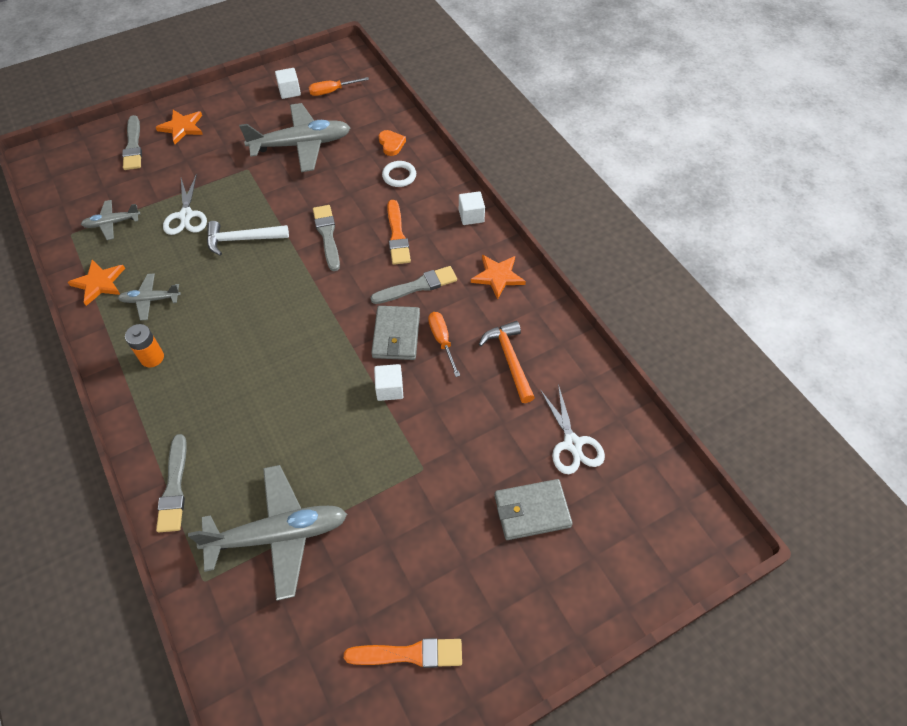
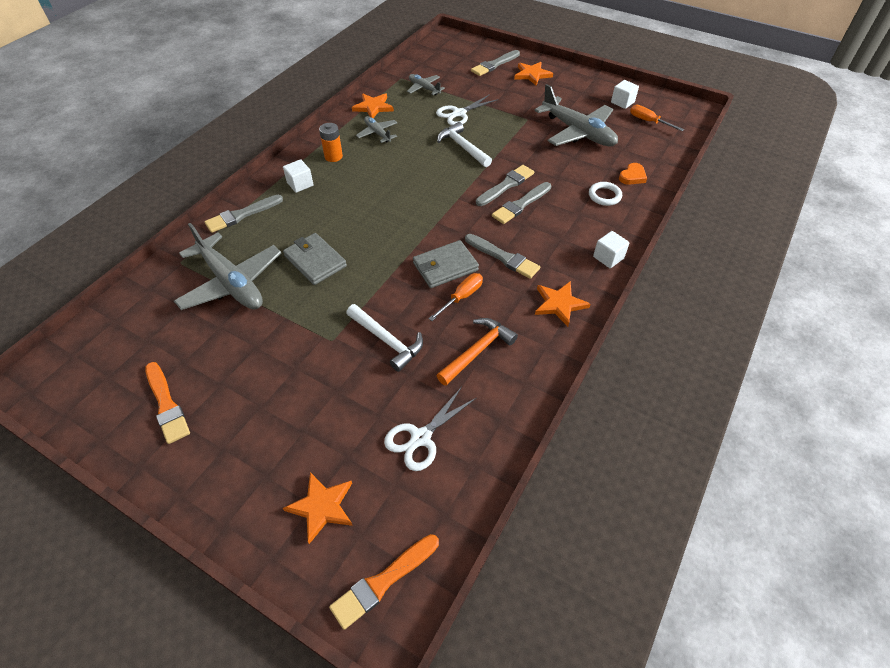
camera: 60 degrees right, 5 degrees down
white cube [374,364,403,401] -> white cube moved to [283,159,314,193]
orange brush [387,200,411,265] -> orange brush moved to [329,534,439,630]
grey wallet [495,479,573,540] -> grey wallet moved to [283,233,347,285]
none -> orange star [283,472,353,544]
none -> white hammer [346,304,423,372]
none -> grey brush [492,182,551,224]

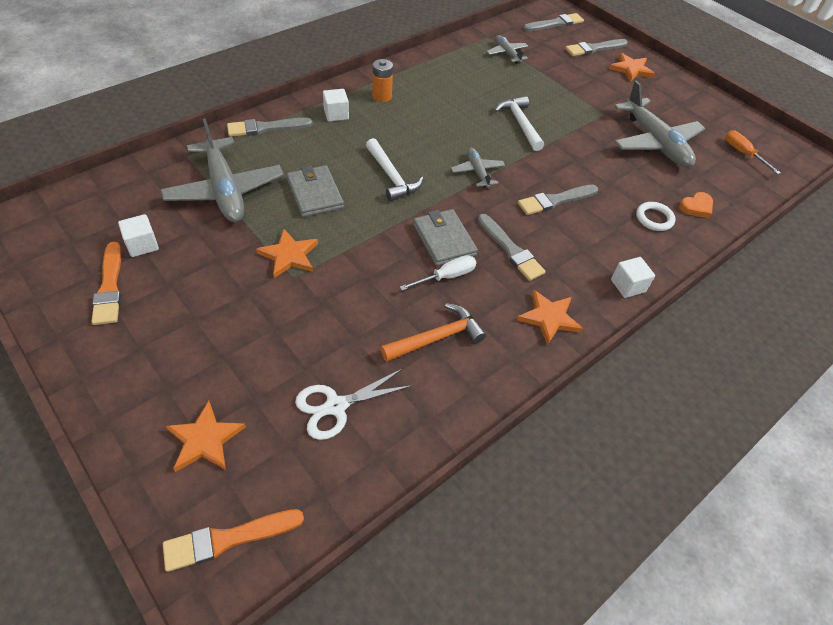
camera: 15 degrees right, 0 degrees up
white hammer [346,304,423,372] -> white hammer moved to [366,138,423,201]
orange star [352,93,394,118] -> orange star moved to [256,229,318,278]
grey plane [356,116,397,143] -> grey plane moved to [451,148,505,188]
grey wallet [413,240,479,288] -> grey wallet turned 75 degrees clockwise [413,209,478,266]
orange screwdriver [428,273,483,321] -> white screwdriver [400,255,476,291]
white scissors [436,94,498,125] -> none
grey brush [476,165,534,206] -> grey brush moved to [523,13,584,31]
white cube [611,80,639,109] -> white cube moved to [118,214,159,257]

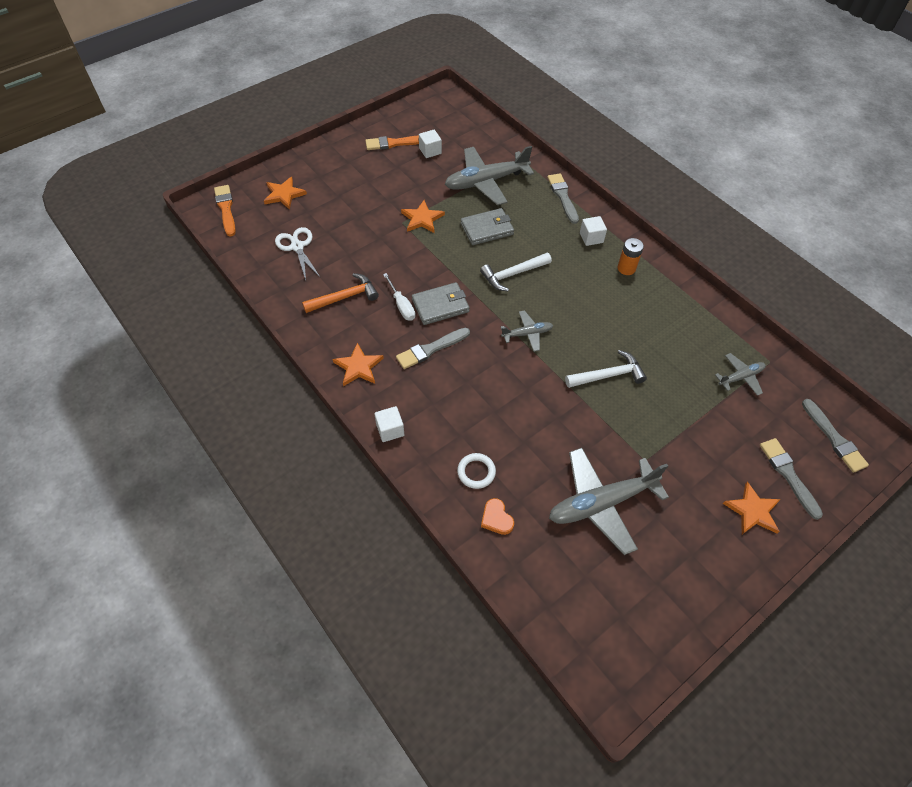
camera: 95 degrees right, 5 degrees up
orange hammer [381,303,486,362] -> orange hammer turned 90 degrees counterclockwise [302,273,379,313]
grey brush [518,185,598,215] -> none
orange screwdriver [725,130,781,174] -> none

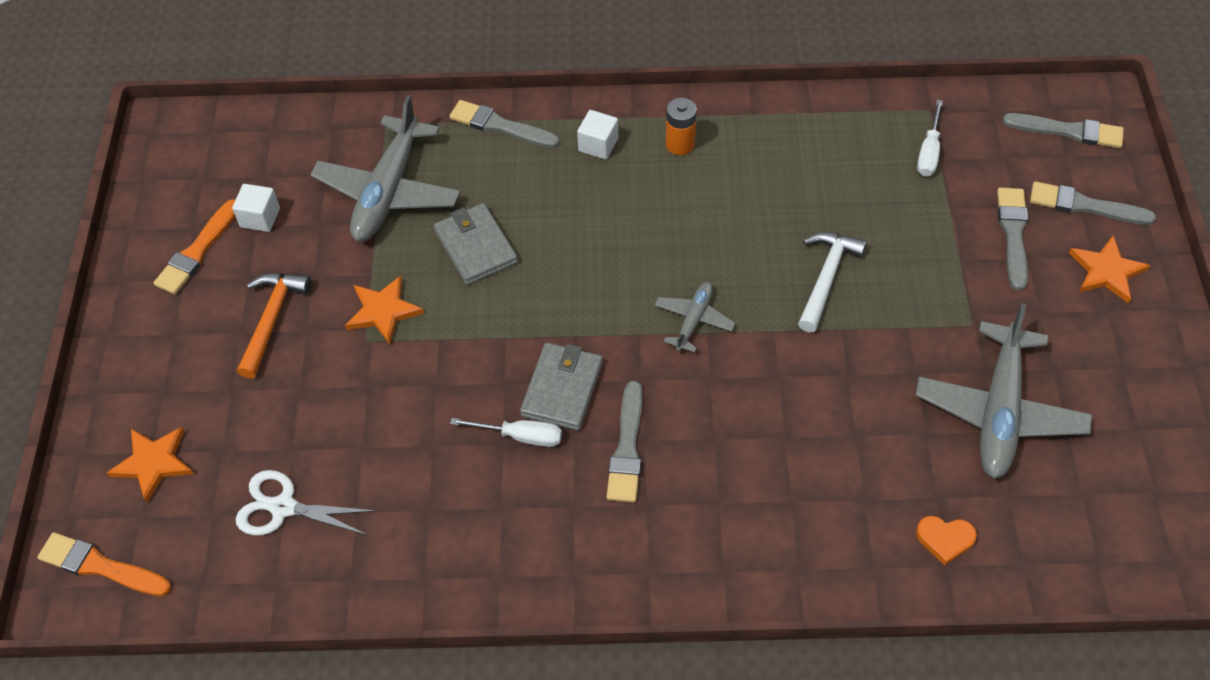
camera: 50 degrees left, 0 degrees up
orange hammer [302,273,379,313] -> orange hammer moved to [237,273,311,379]
orange star [332,343,384,386] -> none
white cube [374,406,404,442] -> none
white ring [457,453,496,489] -> none
grey wallet [461,208,514,245] -> grey wallet turned 45 degrees counterclockwise [434,203,518,285]
white hammer [480,253,552,291] -> none
grey plane [715,353,766,396] -> white screwdriver [917,100,943,176]
none -> grey brush [997,188,1028,291]

